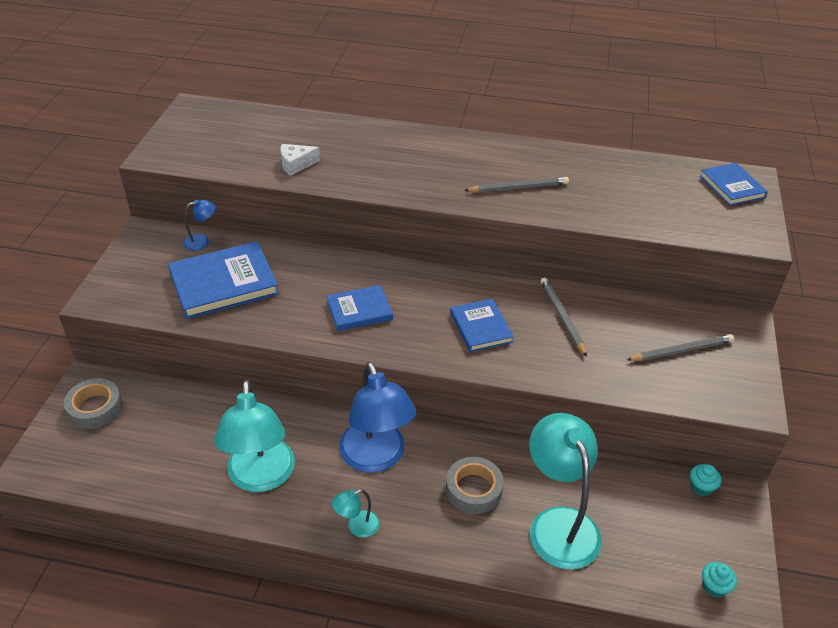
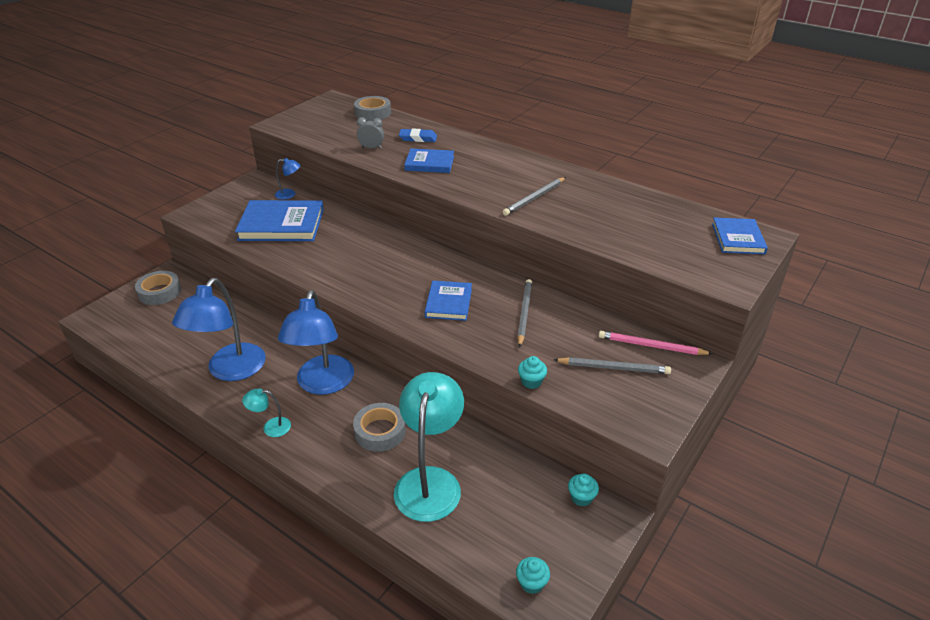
camera: 25 degrees right, 5 degrees down
turquoise lamp [215,380,295,492] -> blue lamp [172,278,266,381]
white cheese [280,144,320,176] -> grey clock [357,117,384,149]
blue book [327,285,393,331] -> blue book moved to [404,148,454,173]
grey pencil [464,177,569,193] -> grey pencil turned 120 degrees clockwise [503,177,566,216]
none -> grey tape [354,96,391,121]
none -> blue eraser [399,129,437,142]
none -> turquoise cupcake [518,356,547,389]
none -> pink pencil [599,331,713,355]

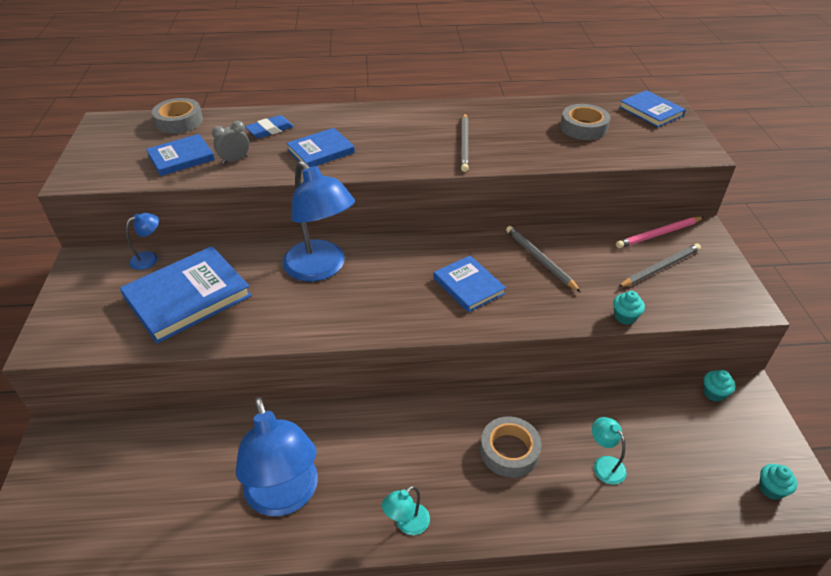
camera: 40 degrees left, 5 degrees up
grey tape [135,271,181,305] -> grey tape moved to [560,104,610,140]
blue lamp [278,290,354,395] -> blue lamp moved to [282,161,355,281]
turquoise lamp [394,372,464,522] -> turquoise lamp [592,417,627,485], size x0.44
none -> blue book [146,134,215,176]

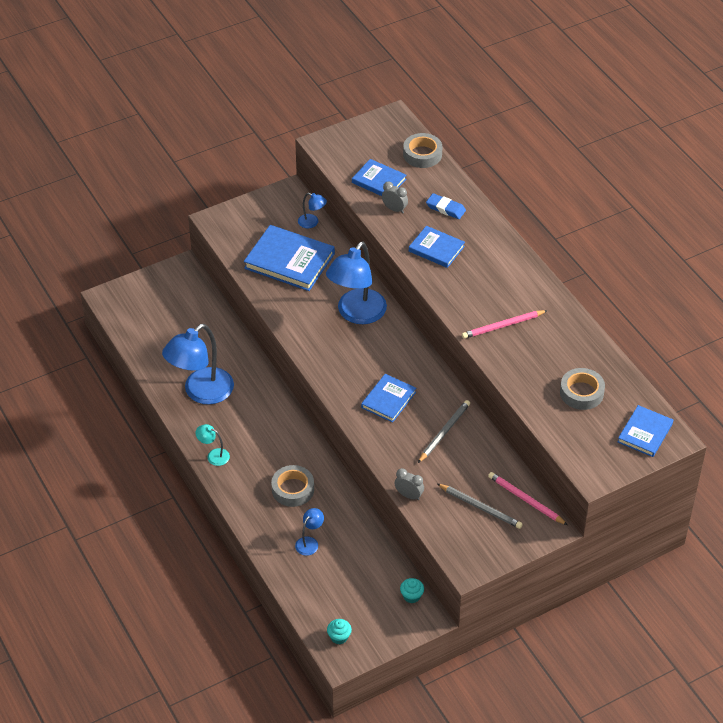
camera: 65 degrees right, 5 degrees up
grey pencil [461,113,469,172] -> pink pencil [462,310,548,339]
turquoise lamp [592,417,627,485] -> blue lamp [295,508,324,556]
turquoise cupcake [613,291,645,325] -> grey clock [395,468,424,500]

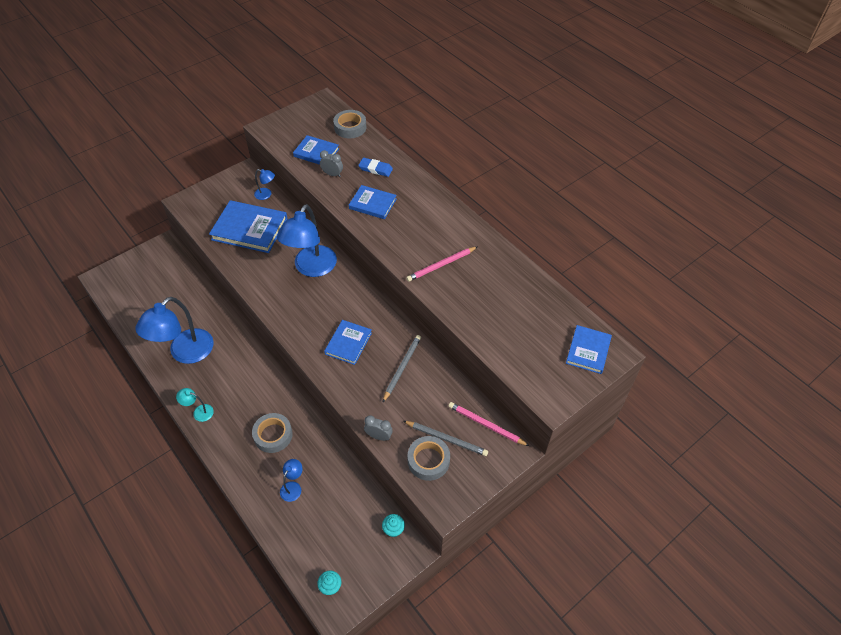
camera: 10 degrees left, 5 degrees up
grey tape [560,368,605,410] -> grey tape moved to [408,436,450,481]

